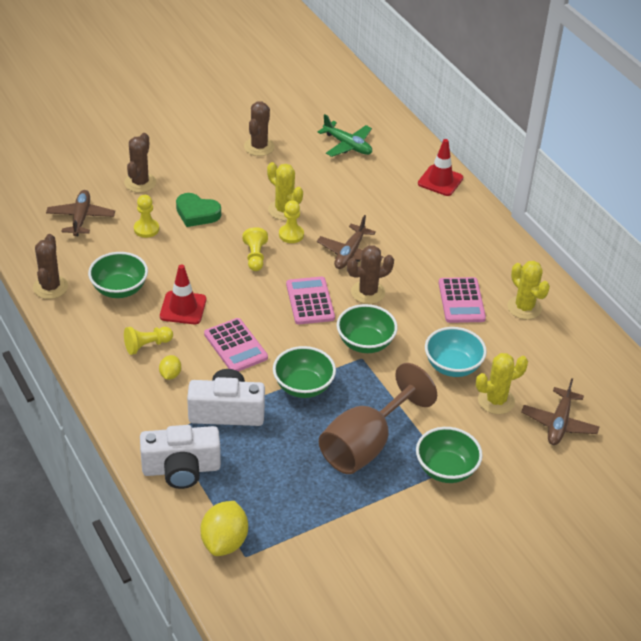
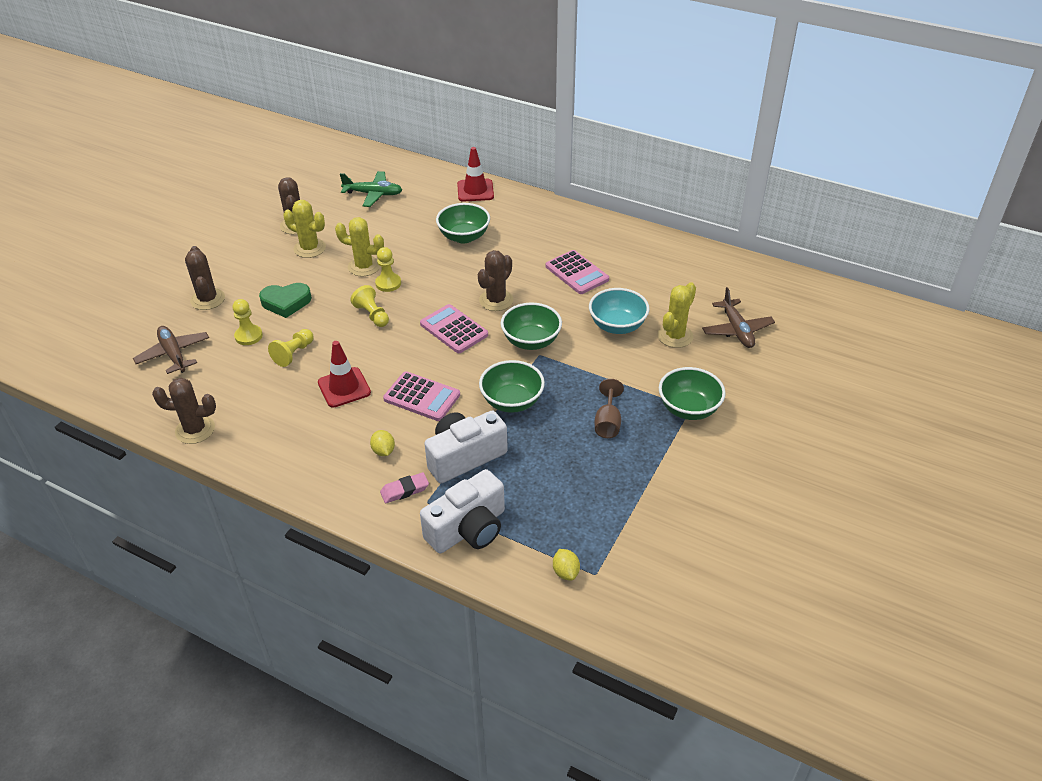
camera: 30 degrees left, 0 degrees up
brown cactus [33,234,68,299] -> brown cactus turned 60 degrees counterclockwise [152,378,216,444]
green bowl [88,252,148,298] -> green bowl moved to [436,203,490,243]
yellow pawn [124,327,173,355] -> yellow pawn moved to [268,329,314,367]
yellow lemon [200,501,248,556] -> yellow lemon [553,549,580,581], size x0.53
brown plane [317,215,383,269] -> none
brown goblet [319,363,437,474] -> brown goblet [594,379,624,438], size x0.47
yellow cactus [507,261,550,320] -> yellow cactus moved to [283,200,326,258]
none -> pink eraser [380,472,429,503]

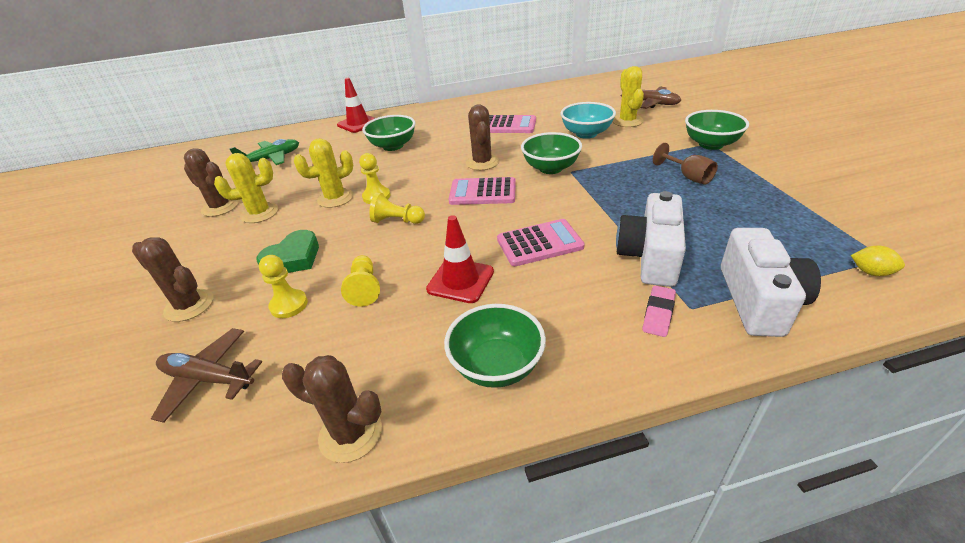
camera: 40 degrees left, 5 degrees down
brown cactus [152,378,216,444] -> brown cactus turned 60 degrees clockwise [282,355,382,463]
yellow lemon [370,430,395,456] -> none
green bowl [479,360,545,413] -> green bowl moved to [444,304,546,388]

